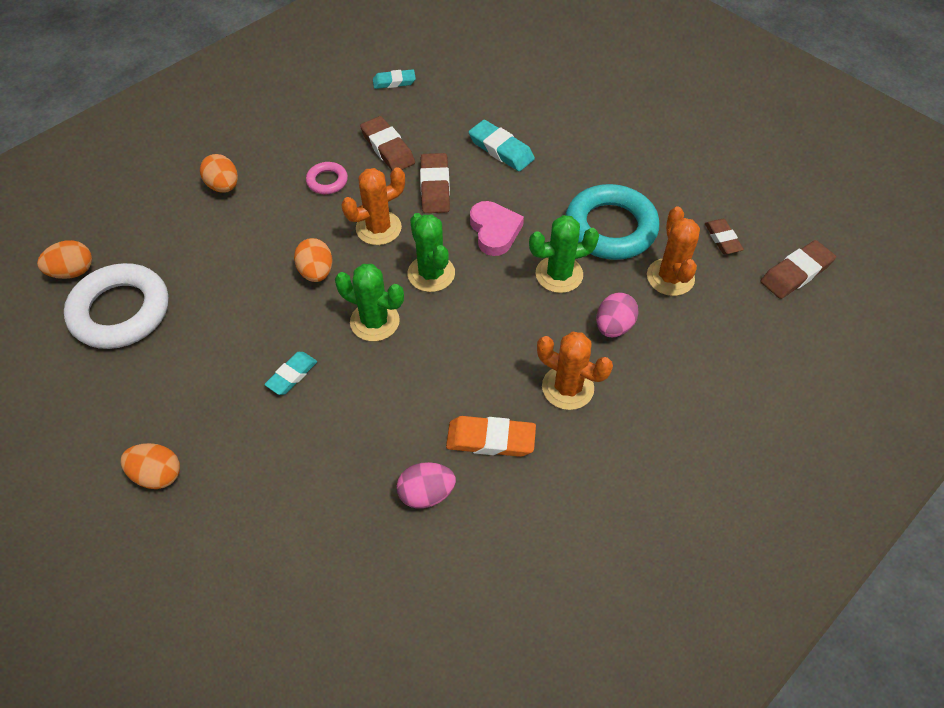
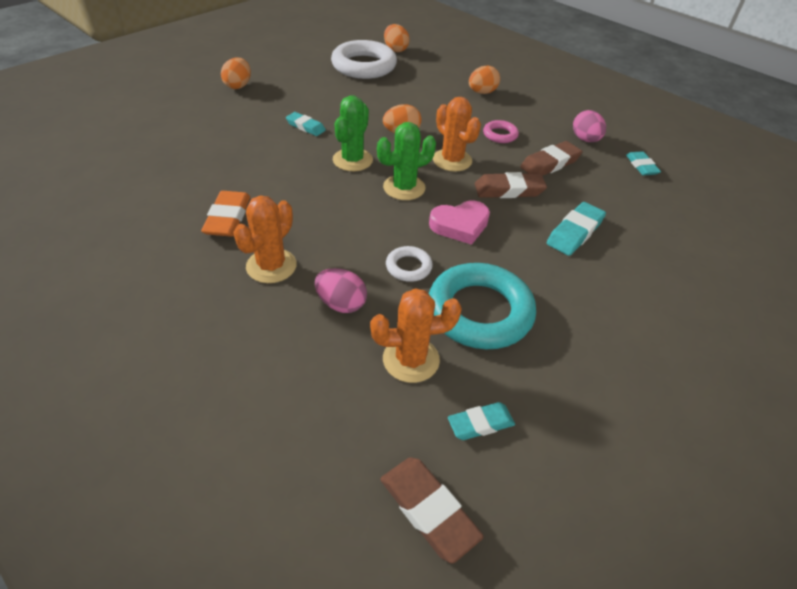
camera: 85 degrees right, 10 degrees down
pink egg [397,462,456,509] -> pink egg moved to [573,110,606,142]
green cactus [529,215,599,293] -> white ring [386,246,433,282]
brown eraser [705,219,744,254] -> turquoise eraser [448,402,515,440]

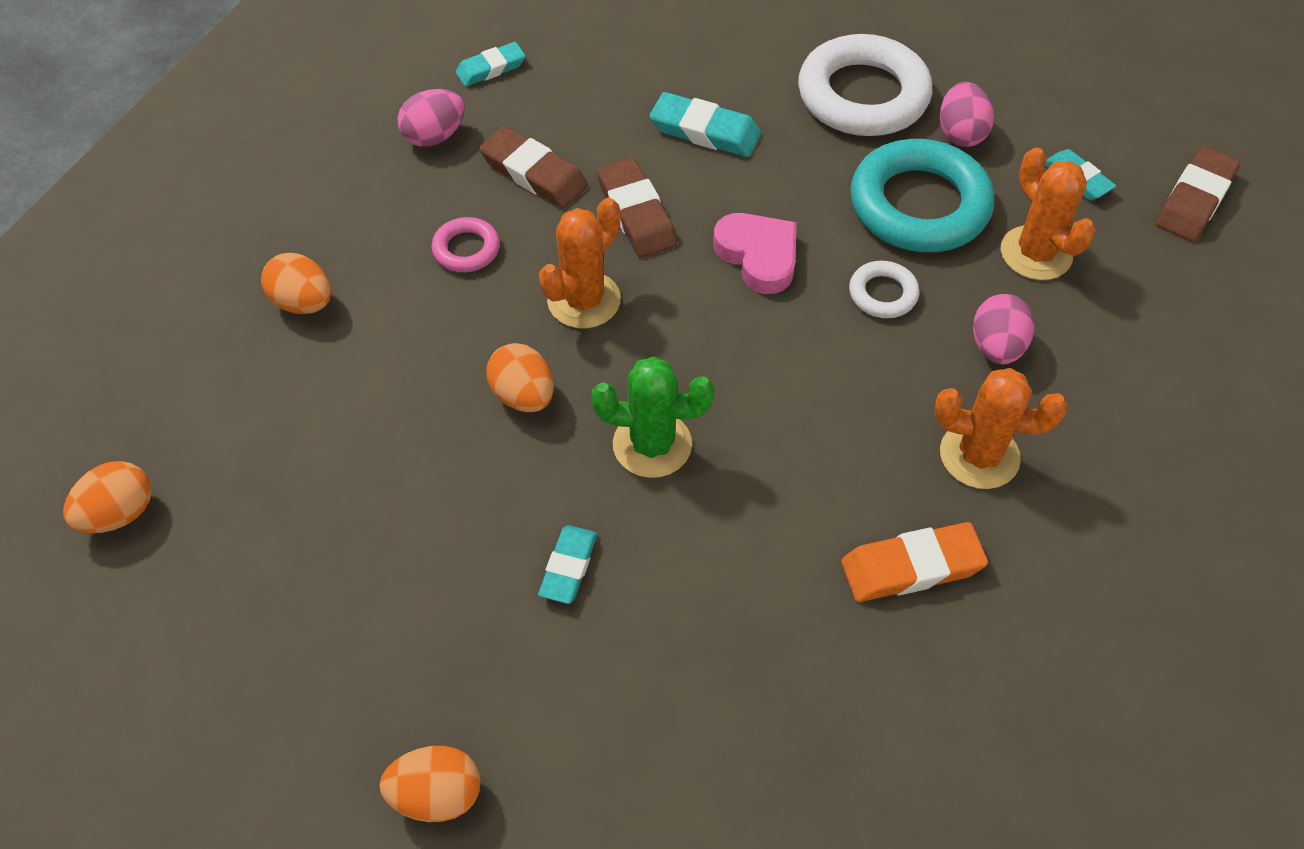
camera: 105 degrees left, 10 degrees up
white ring [331,40,397,79] -> white ring moved to [798,34,932,136]
green cactus [377,122,436,200] -> none
none -> pink egg [940,82,994,147]

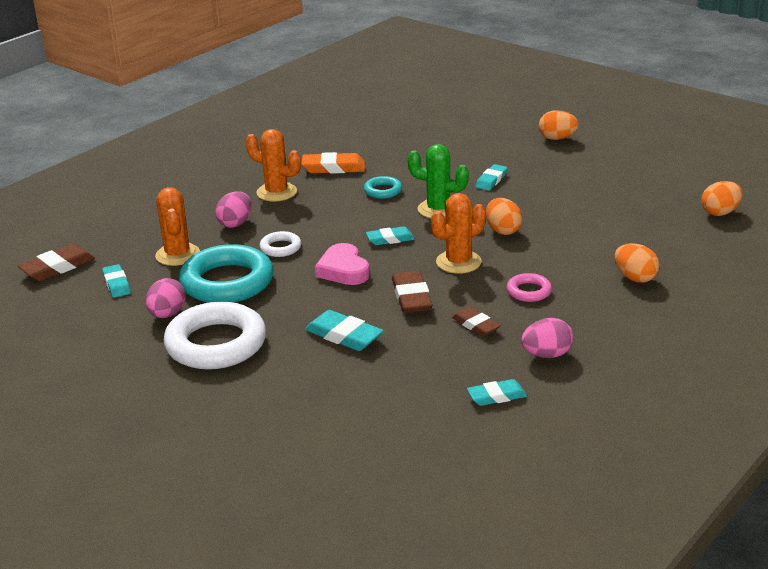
camera: 165 degrees left, 25 degrees down
brown eraser [479,126,588,208] -> brown eraser [452,307,501,336], size x0.66
none -> turquoise ring [364,176,402,199]
none -> turquoise eraser [366,226,415,245]

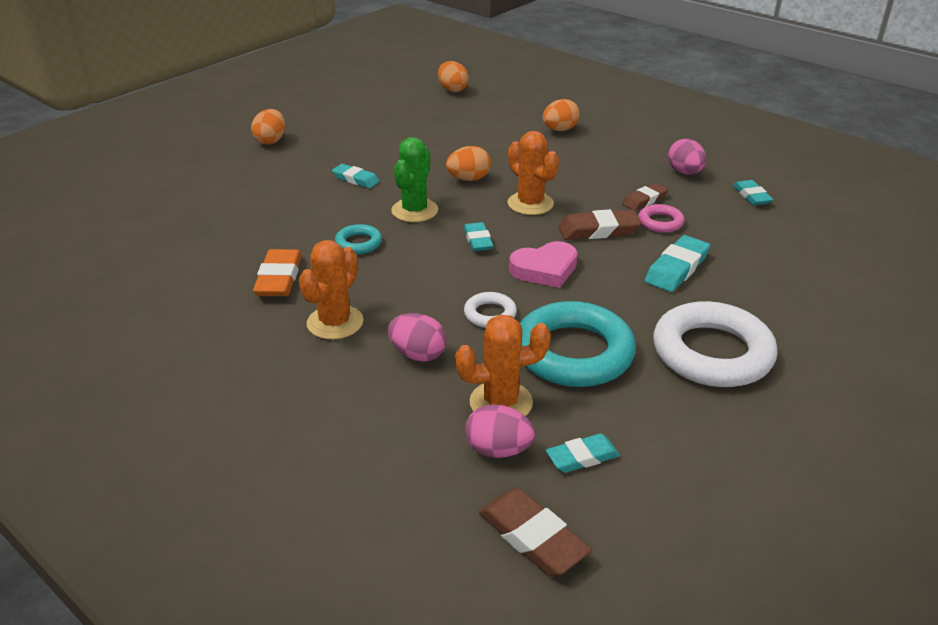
camera: 90 degrees left, 5 degrees up
pink egg [146,278,186,318] -> pink egg moved to [465,404,535,458]
pink ring [507,273,552,302] -> pink ring moved to [638,204,685,233]

